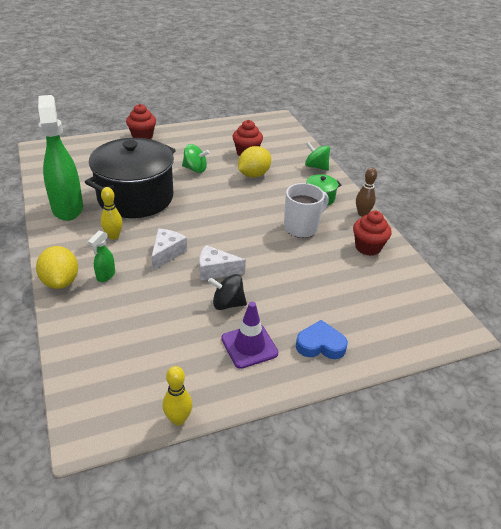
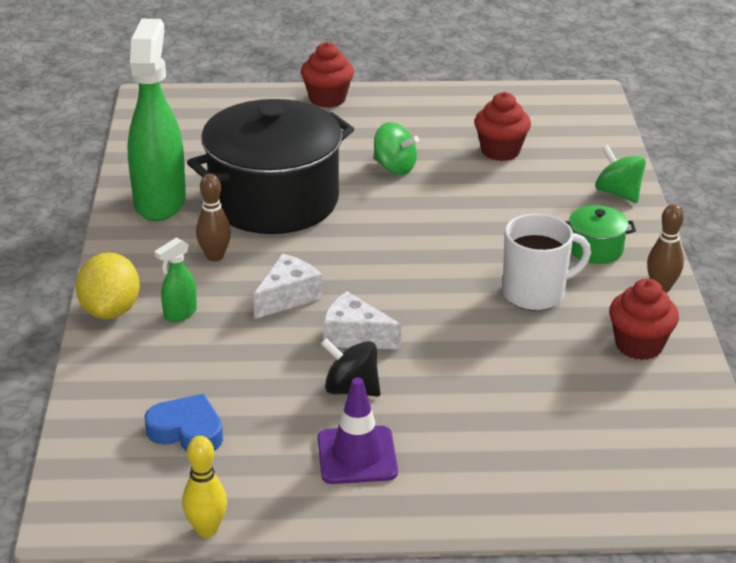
camera: 20 degrees right, 5 degrees down
yellow bowling pin [101,187,123,240] -> brown bowling pin [196,174,231,262]
yellow lemon [238,146,271,177] -> none
blue heart [296,320,348,359] -> blue heart moved to [144,394,223,451]

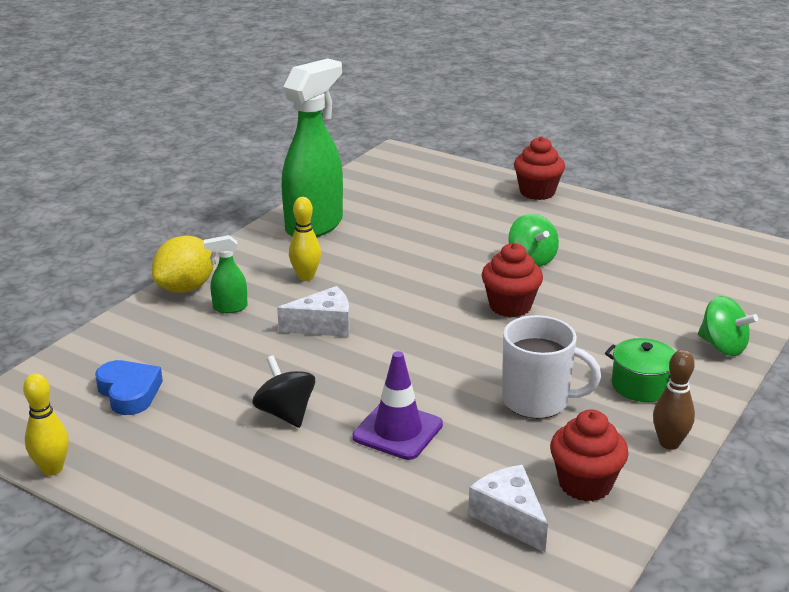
camera: 35 degrees right, 5 degrees down
black pot [187,99,354,234] -> none
brown bowling pin [196,174,231,262] -> yellow bowling pin [289,197,321,281]
purple traffic cone [317,377,398,484] -> purple traffic cone moved to [352,351,443,460]
white cheese [323,291,401,349] -> white cheese moved to [468,465,548,552]
red cupcake [474,92,531,161] -> red cupcake moved to [481,243,543,317]
green spinning top [595,145,646,203] -> green spinning top turned 135 degrees clockwise [698,296,758,356]

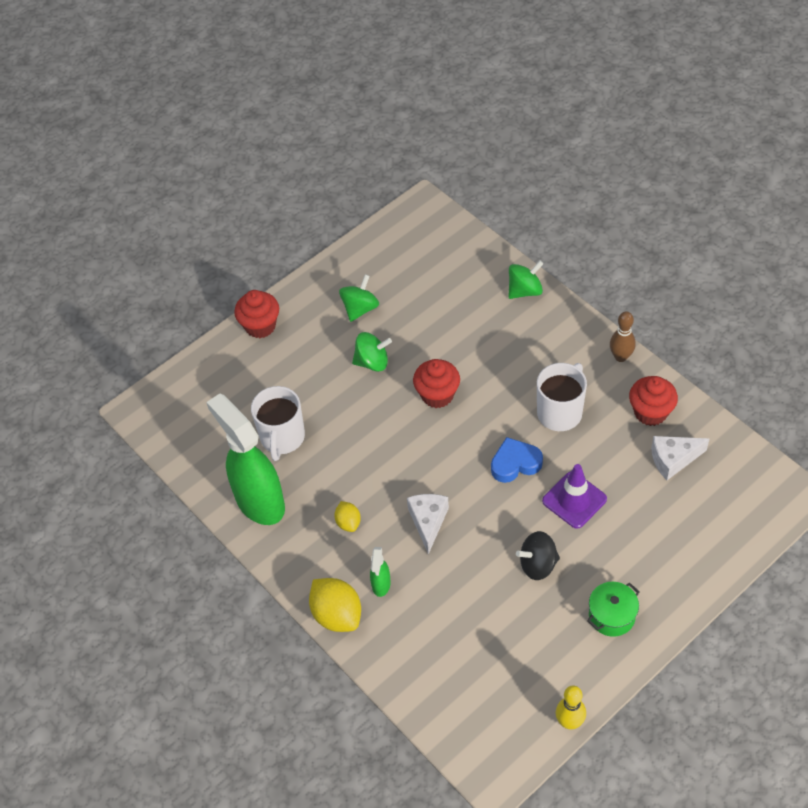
camera: 70 degrees left, 25 degrees up
blue heart [95,360,163,415] -> blue heart moved to [491,437,543,483]
yellow bowling pin [289,197,321,281] -> yellow lemon [334,501,361,532]
green pot [605,338,675,402] -> green pot moved to [587,582,640,637]
none -> white mug [251,386,305,461]
none -> green spinning top [339,274,379,322]

